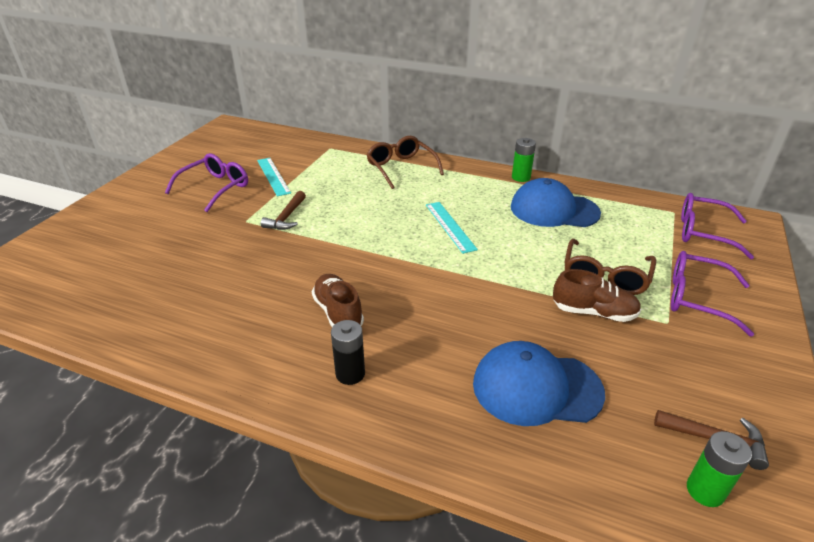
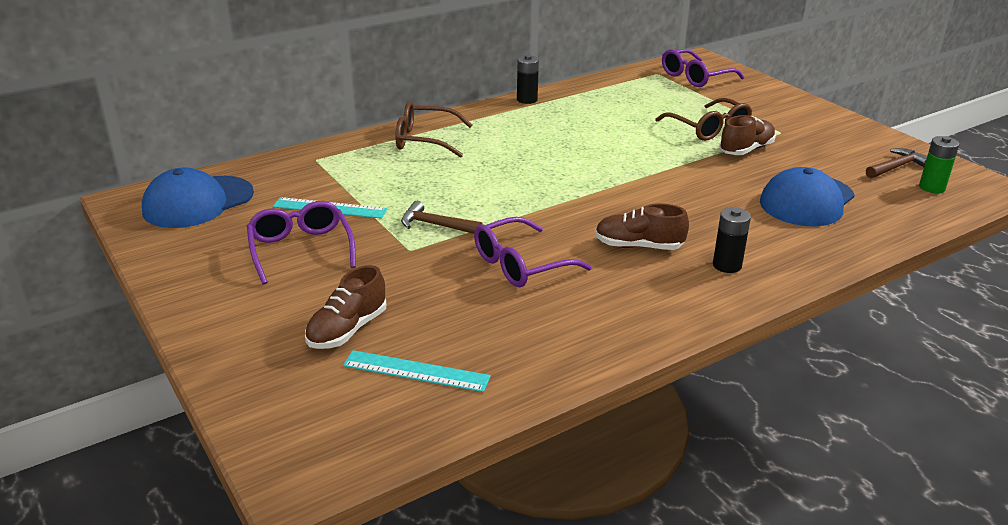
camera: 55 degrees left, 5 degrees down
brown hammer [261,191,306,230] -> brown hammer turned 150 degrees clockwise [401,201,482,234]
turquoise ruler [426,202,478,254] -> turquoise ruler moved to [343,350,491,392]
blue cap [511,178,601,227] -> blue cap moved to [142,168,254,228]
green battery [512,138,536,182] -> black battery [517,55,539,104]
purple glasses [671,251,754,336] -> purple glasses moved to [474,217,592,287]
none -> brown shoe [305,265,386,349]

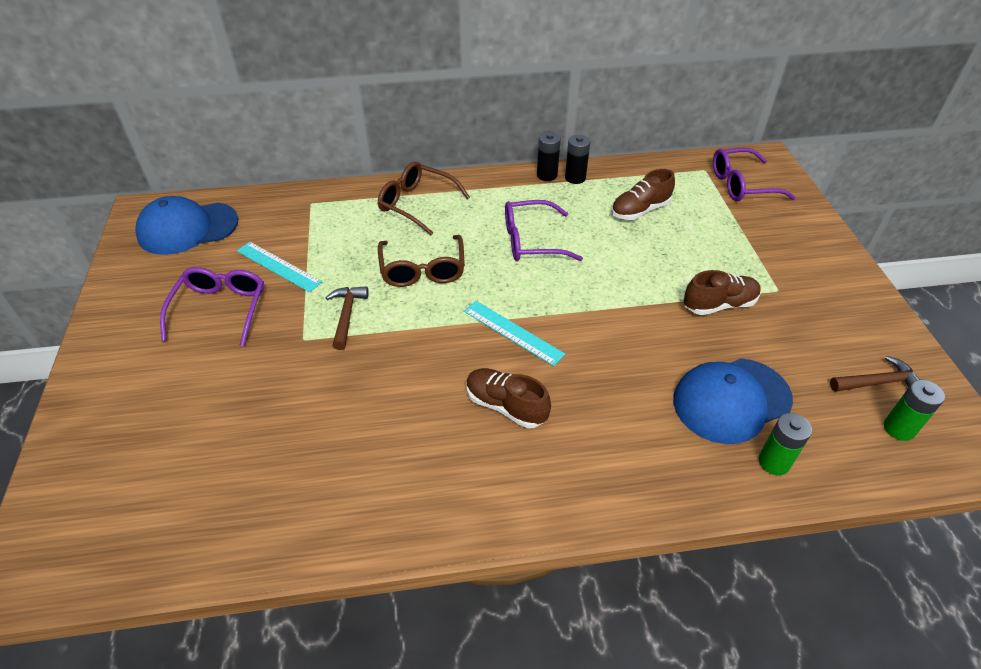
camera: 25 degrees right, 15 degrees up
brown shoe [305,265,386,349] -> brown shoe moved to [611,169,675,220]
turquoise ruler [343,350,491,392] -> turquoise ruler moved to [464,301,565,366]
brown hammer [401,201,482,234] -> brown hammer turned 45 degrees clockwise [326,286,369,350]
purple glasses [474,217,592,287] -> purple glasses moved to [505,200,583,261]
brown glasses [655,98,752,141] -> brown glasses moved to [378,235,465,287]
black battery [713,207,751,273] -> black battery moved to [565,135,590,184]
none -> green battery [758,413,812,475]

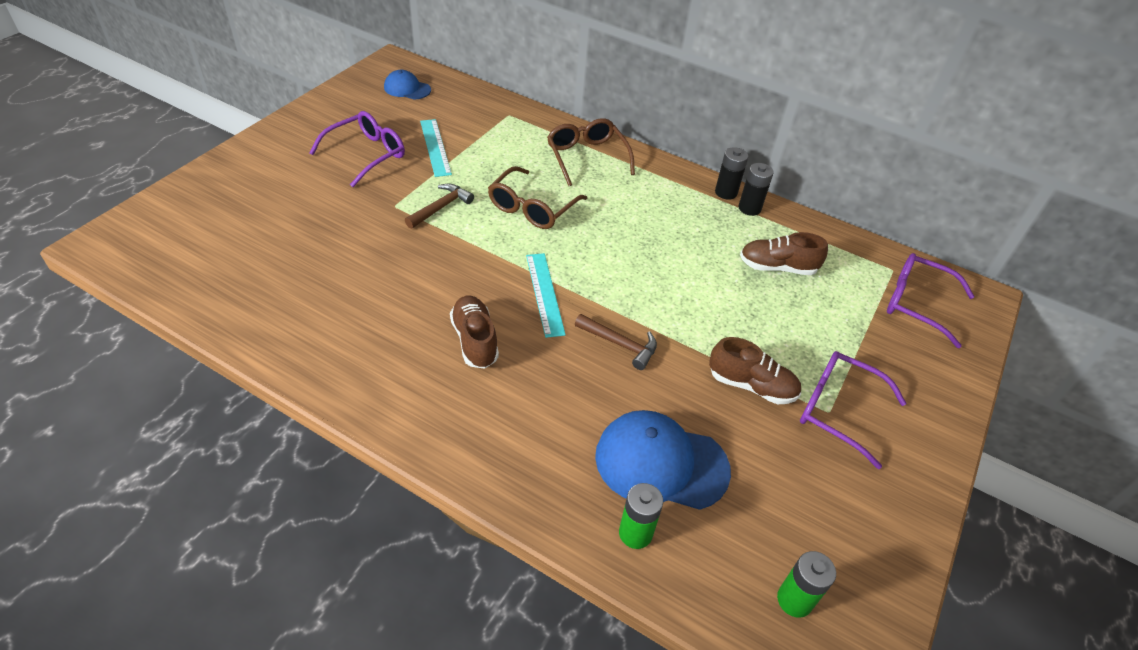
camera: 35 degrees right, 0 degrees up
blue cap [135,196,239,255] -> blue cap [384,70,431,100], size x0.56
purple glasses [505,200,583,261] -> purple glasses moved to [800,351,907,469]
brown hammer [830,356,920,392] -> brown hammer moved to [575,314,657,370]

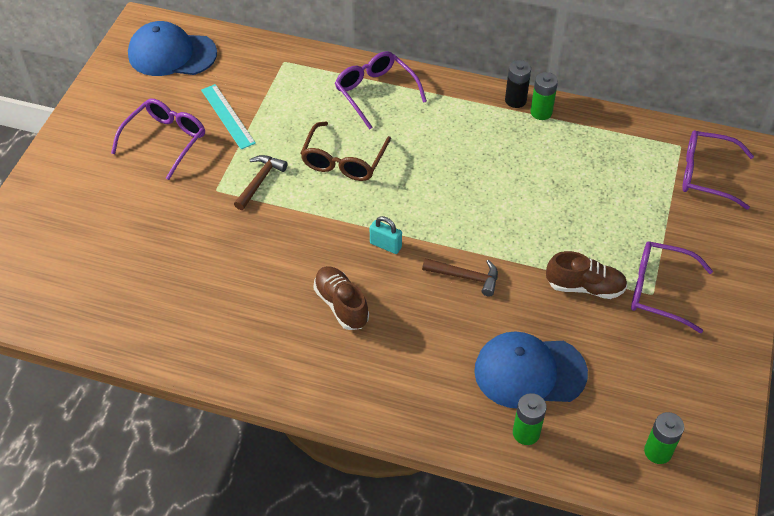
camera: 10 degrees left, 5 degrees up
blue cap [384,70,431,100] -> blue cap [128,21,217,76], size x1.79
turquoise ruler [526,253,566,338] -> turquoise padlock [370,216,402,254]
brown glasses [547,118,635,186] -> purple glasses [335,51,427,130]
black battery [739,163,774,216] -> green battery [531,72,558,120]
brown shoe [740,232,828,275] -> none

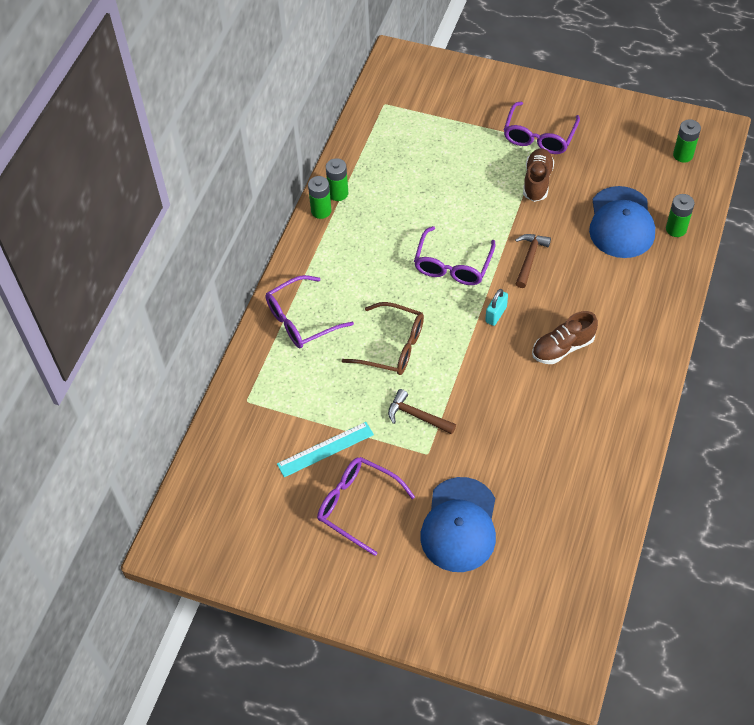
camera: 85 degrees left, 5 degrees up
blue cap [128,21,217,76] -> blue cap moved to [420,477,496,572]
black battery [505,60,531,108] -> green battery [308,176,331,219]
purple glasses [682,130,754,210] -> purple glasses moved to [414,226,495,285]

